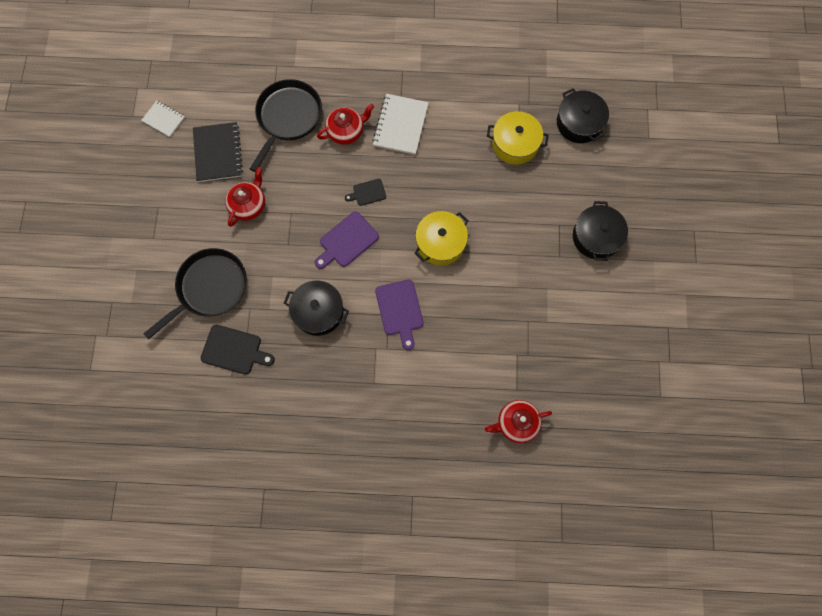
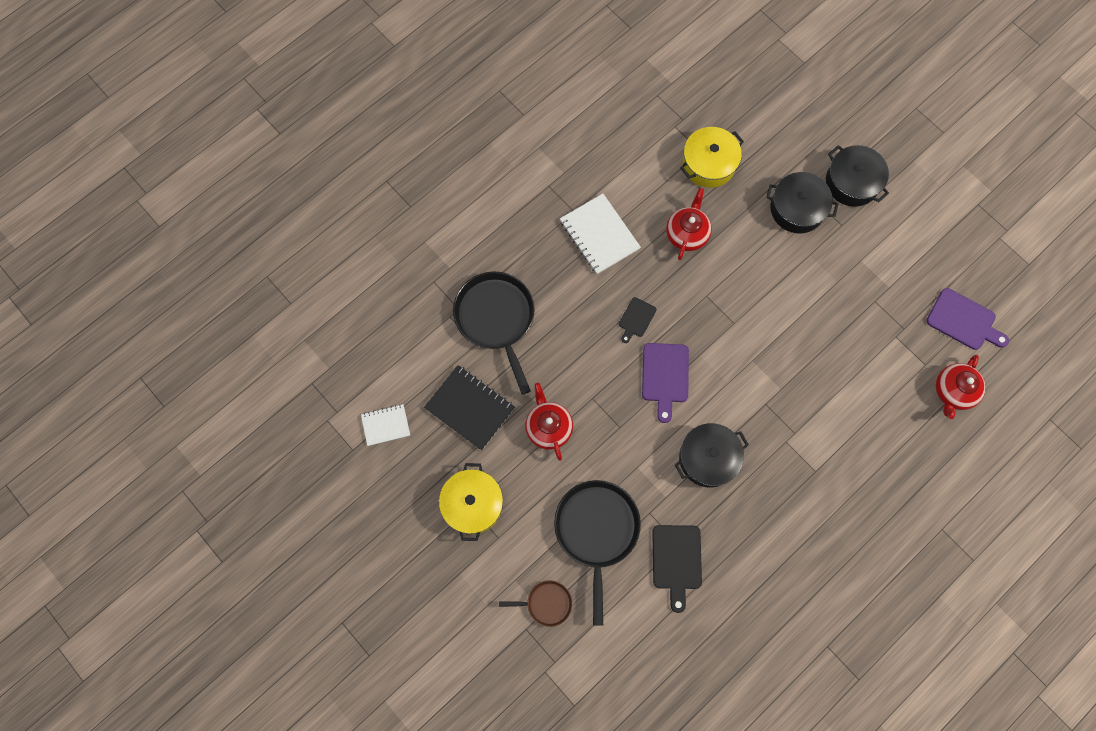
camera: 45 degrees left, 0 degrees up
black cutting board [201,325,275,374] -> black cutting board turned 120 degrees clockwise [652,525,702,613]
red teapot [317,104,374,145] -> red teapot moved to [666,188,712,260]
purple cutting board [375,279,424,350] -> purple cutting board moved to [926,288,1009,350]
yellow pot [415,211,468,266] -> yellow pot moved to [439,463,503,541]
black pot [557,89,609,143] -> black pot moved to [766,172,839,233]
none -> brown pan [499,580,572,627]

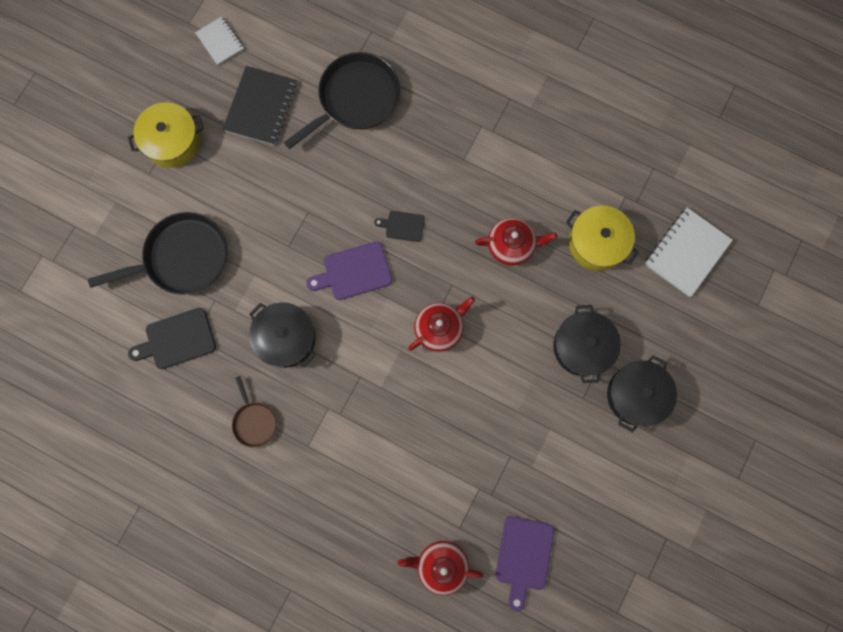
camera: 70 degrees right, 5 degrees up
brown pan [499,580,572,627] -> brown pan moved to [232,376,277,448]
red teapot [525,383,573,461] -> red teapot moved to [408,296,475,352]
white notebook [560,194,641,274] -> white notebook moved to [645,207,733,297]

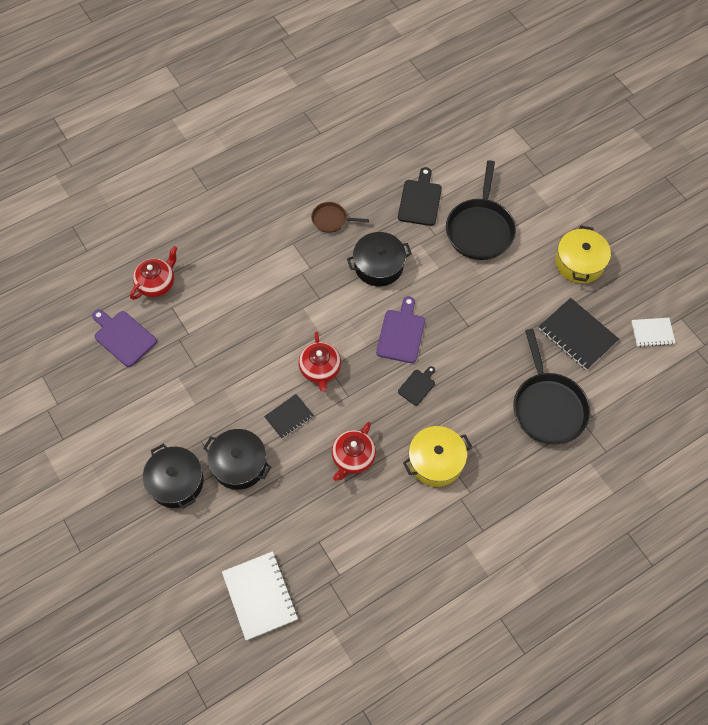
camera: 120 degrees right, 15 degrees down
yellow pot [566,205,639,271] -> yellow pot moved to [403,426,472,487]
none -> black notebook [264,394,314,439]

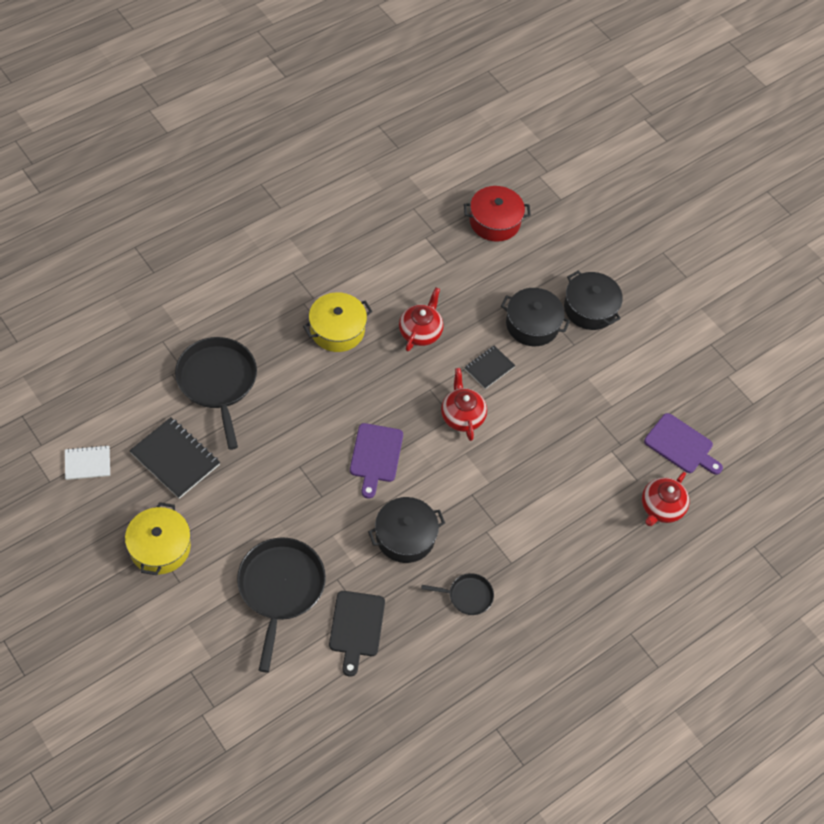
camera: 170 degrees right, 5 degrees down
white notebook [222,551,298,640] -> red pot [464,186,531,242]
brown pan [311,202,369,233] -> black pan [421,573,494,615]
black cutting board [398,366,435,406] -> none

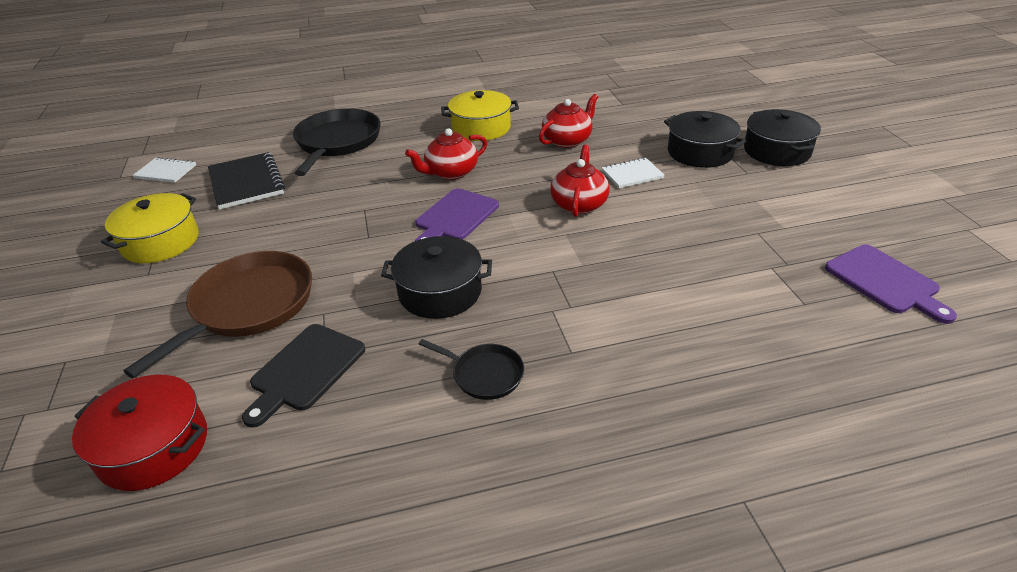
camera: 30 degrees right, 20 degrees down
black pan [237,537,326,672] -> brown pan [123,251,312,378]
red pot [464,186,531,242] -> red pot moved to [72,375,207,491]
black notebook [464,346,515,389] -> white notebook [602,158,665,188]
red teapot [642,472,690,526] -> red teapot moved to [405,128,487,180]

